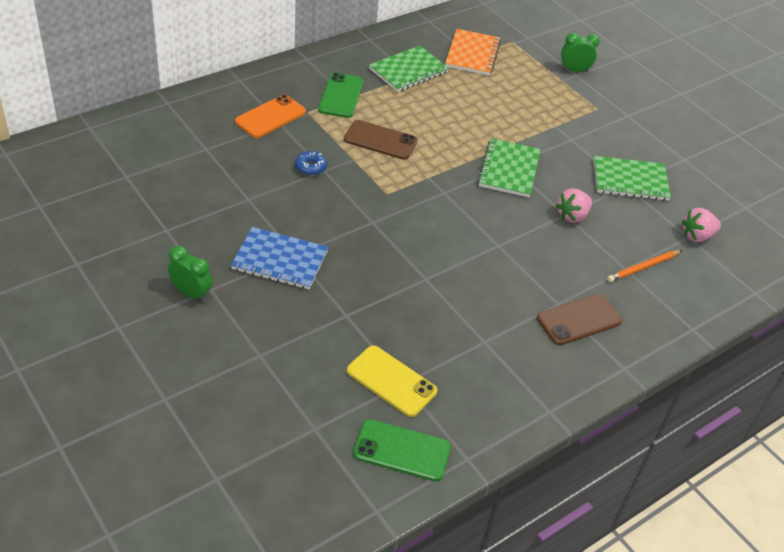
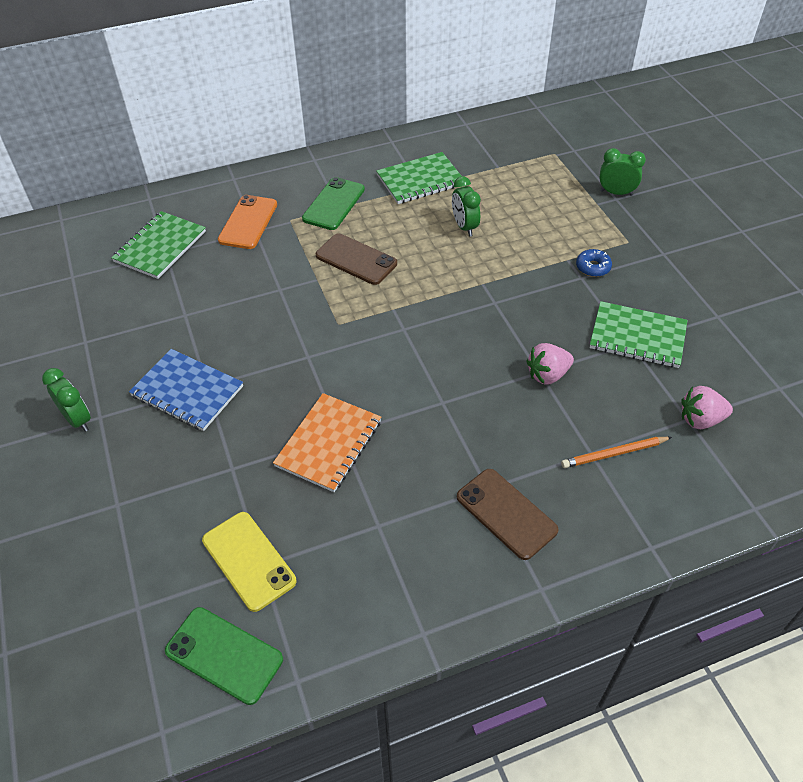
camera: 20 degrees right, 5 degrees up
orange phone [235,94,306,138] -> orange phone turned 45 degrees counterclockwise [218,195,277,249]
blue donut [295,151,327,176] -> blue donut moved to [576,249,612,277]
orange notebook [445,29,501,76] -> orange notebook moved to [273,393,381,492]
green notebook [478,138,540,197] -> green notebook moved to [111,211,206,279]
brown phone [537,294,622,345] -> brown phone turned 60 degrees clockwise [457,469,558,560]
none -> green clock [452,176,481,237]

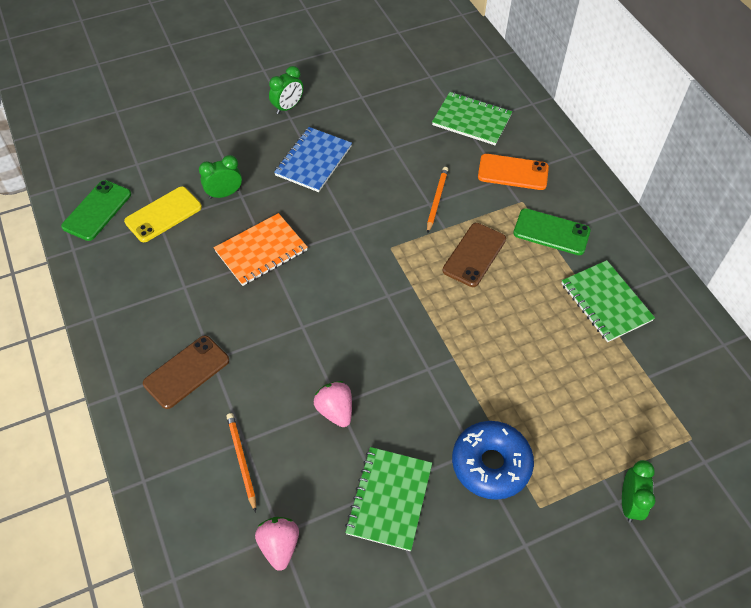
camera: 85 degrees right, 5 degrees up
orange notebook [273,393,381,492] -> orange notebook turned 60 degrees counterclockwise [214,213,308,286]
green clock [452,176,481,237] -> green clock moved to [199,155,242,199]
blue donut [576,249,612,277] -> blue donut [452,421,534,500], size x2.07
none -> orange pencil [427,167,448,234]

